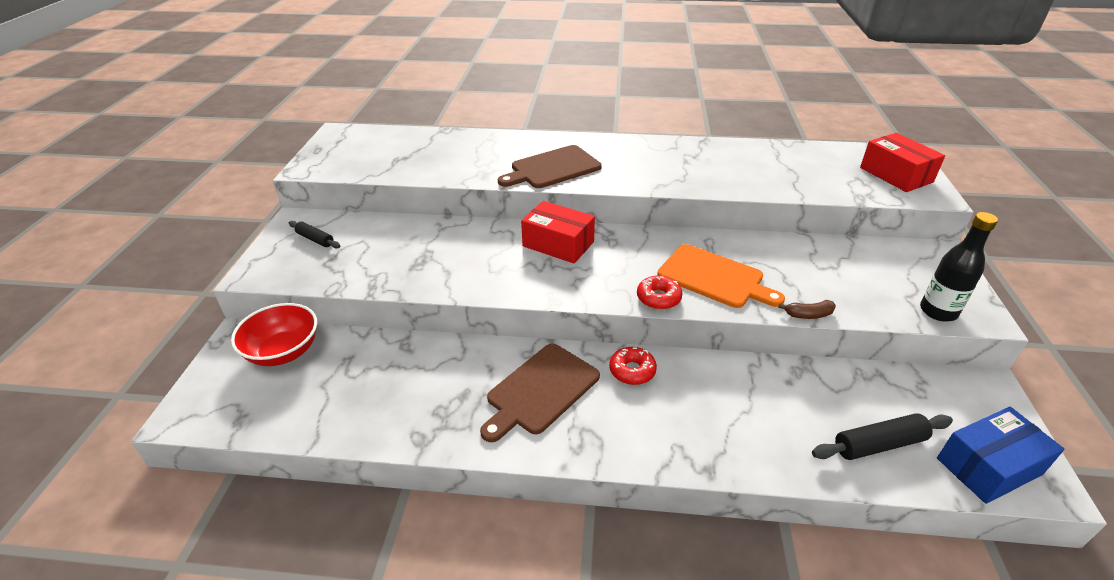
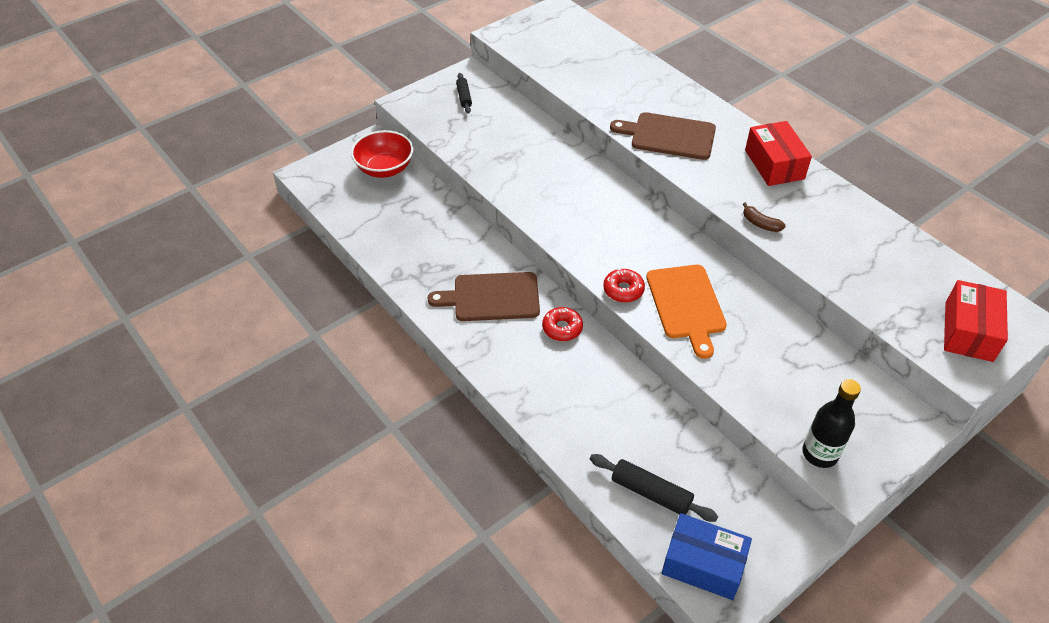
camera: 45 degrees right, 10 degrees up
red box [521,201,595,263] -> red box moved to [745,121,812,186]
brown banana [778,300,836,319] -> brown banana moved to [743,202,786,232]

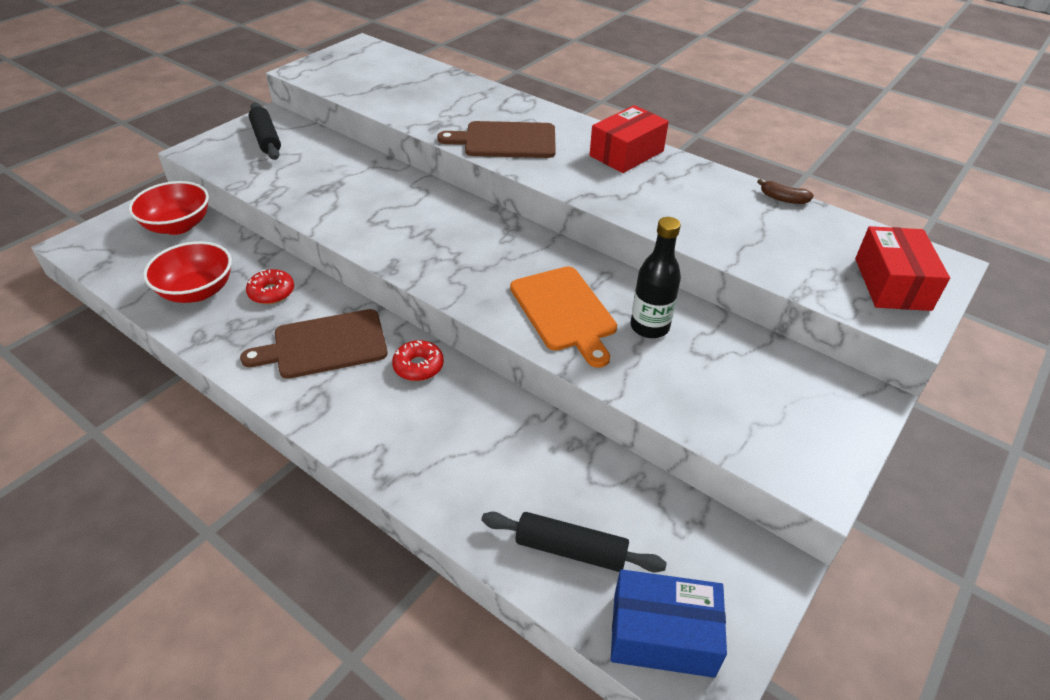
camera: 15 degrees left, 5 degrees down
black rolling pin [456,73,472,114] -> black rolling pin [249,103,281,160], size x1.55
red donut [603,269,645,303] -> red donut moved to [246,269,294,304]
brown banana [743,202,786,232] -> brown banana moved to [757,179,814,204]
red box [745,121,812,186] -> red box turned 75 degrees clockwise [590,105,669,173]
black bottle [802,379,861,468] -> black bottle moved to [631,217,681,338]
none -> red bowl [143,241,232,303]

